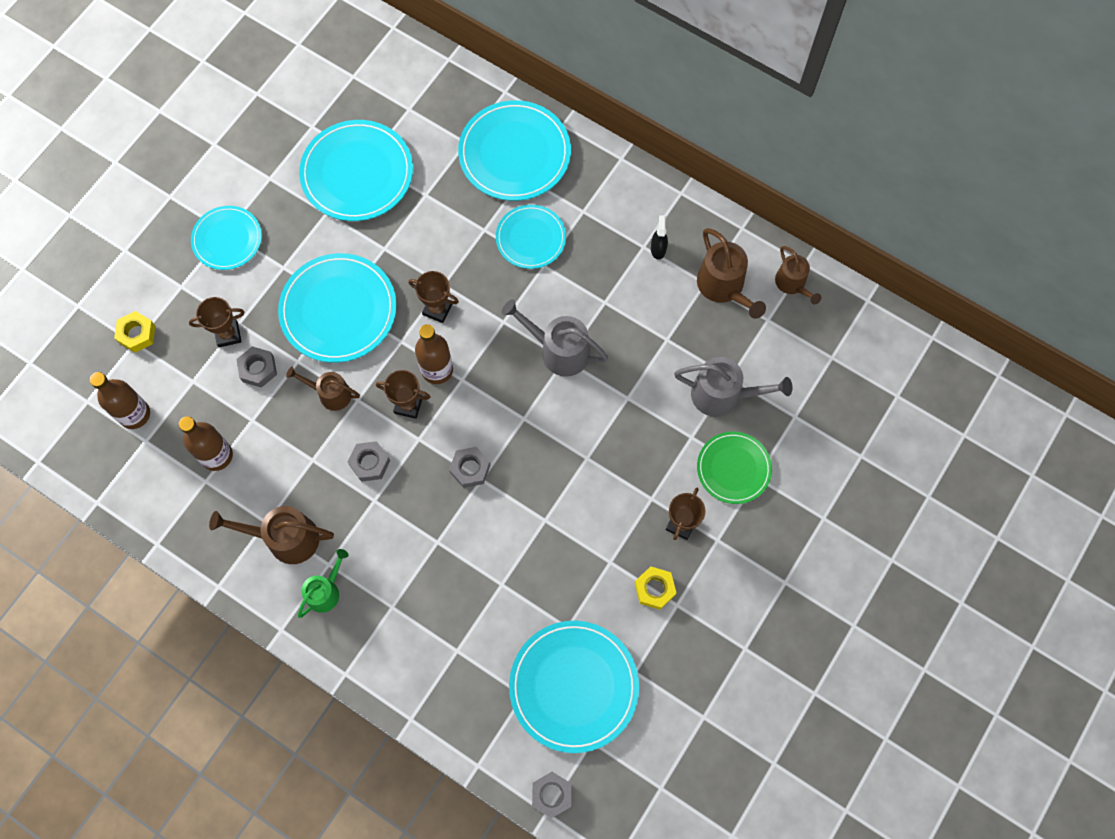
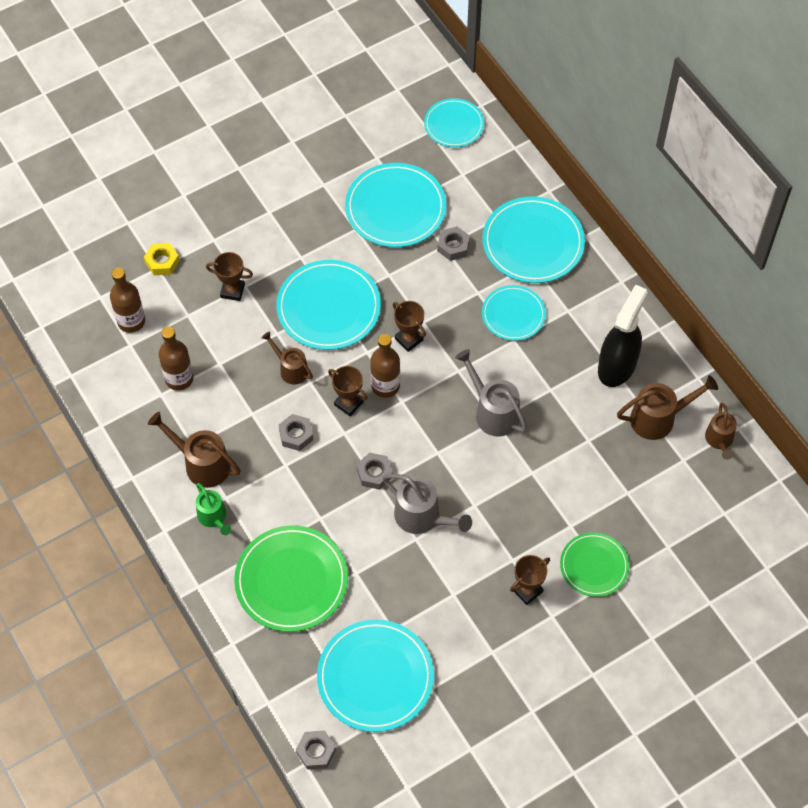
camera: 25 degrees right, 10 degrees down
turquoise plate [191,206,262,270] -> turquoise plate moved to [424,98,484,147]
grey nut [236,346,277,388] -> grey nut moved to [437,226,470,261]
green watering can [298,549,349,618] -> green watering can turned 90 degrees clockwise [196,483,231,535]
yellow nut [635,566,676,610] -> none
black spray bottle [651,215,668,260] -> black spray bottle [598,284,648,387], size x2.45
grey watering can [674,357,792,417] -> grey watering can moved to [383,474,472,534]
brown watering can [697,228,766,319] -> brown watering can turned 105 degrees counterclockwise [617,375,718,440]
none -> green plate [234,526,348,632]

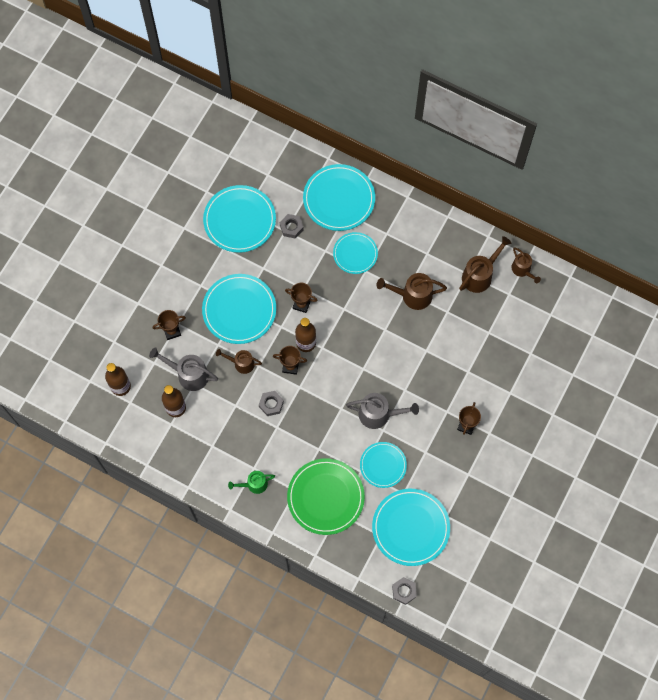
camera: 30 degrees left, 10 degrees up
yellow nut [144,243,180,275] -> none
brown watering can [148,412,241,488] -> brown watering can moved to [377,273,447,310]
green watering can [196,483,231,535] -> green watering can turned 135 degrees clockwise [228,471,275,494]
grey nut [357,453,392,490] -> none
turquoise plate [424,98,484,147] -> turquoise plate moved to [360,442,407,488]
grey watering can [455,349,527,437] -> grey watering can moved to [149,347,218,391]
green plate [560,532,629,597] -> none
black spray bottle [598,284,648,387] -> none

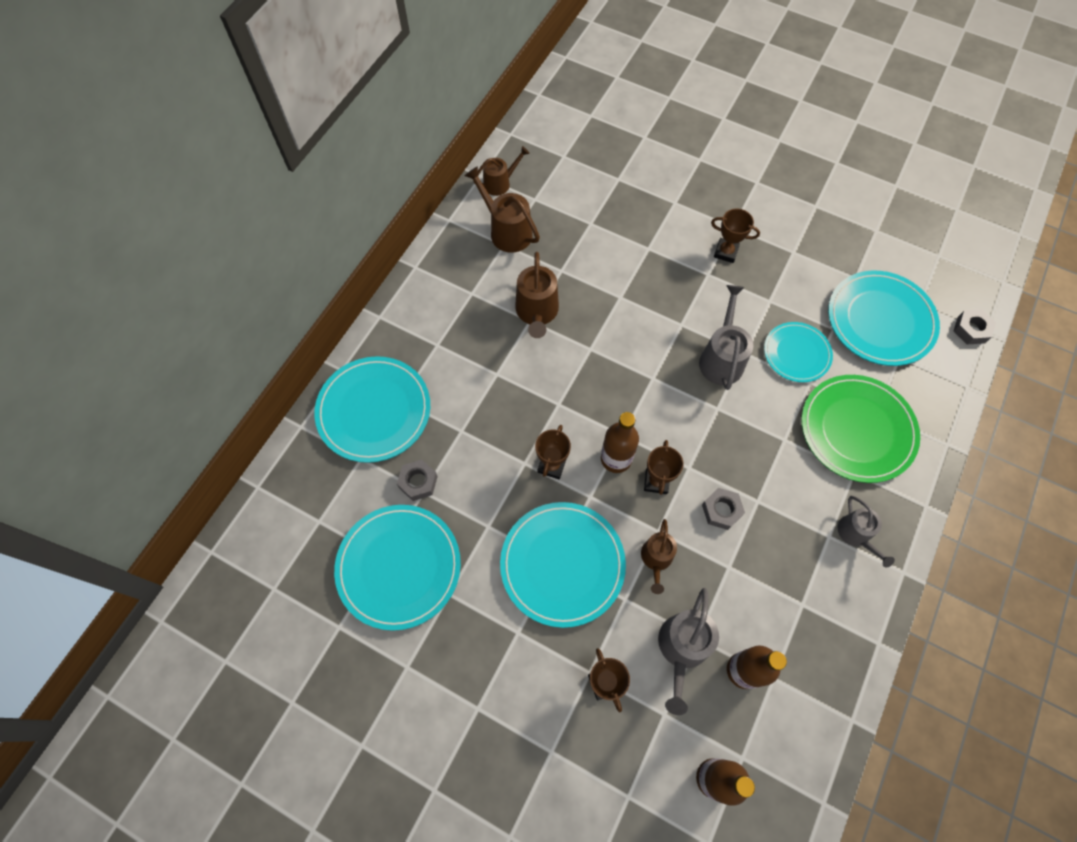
camera: 90 degrees left, 5 degrees down
green watering can [228,471,275,494] -> grey watering can [838,496,895,567]
turquoise plate [333,232,378,274] -> none

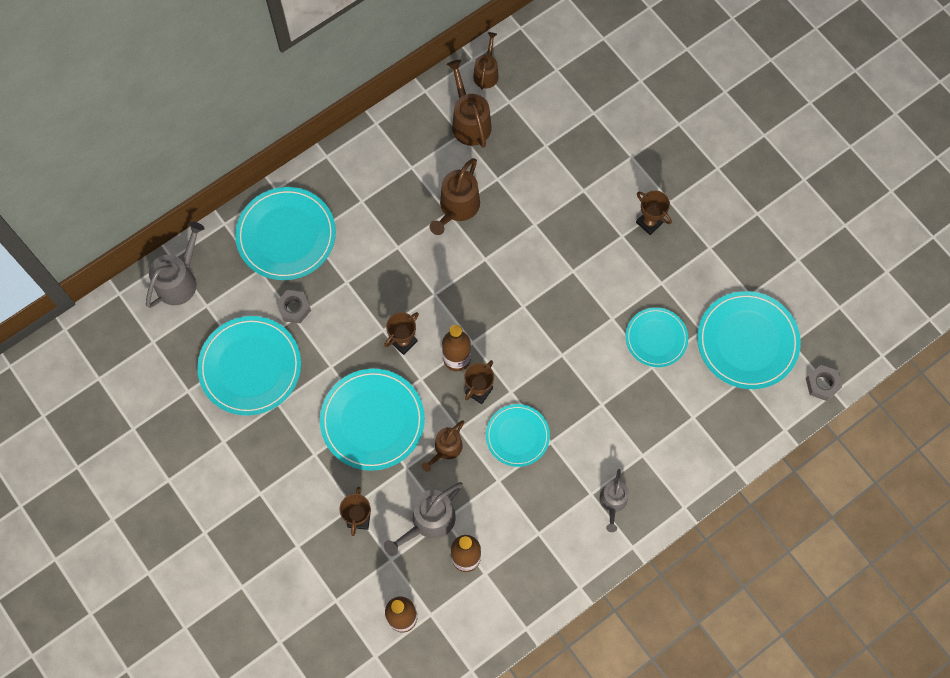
camera: 25 degrees right, 5 degrees up
brown watering can [473,146,530,196] -> brown watering can turned 75 degrees counterclockwise [473,32,499,90]
grey watering can [699,285,754,390] -> grey watering can moved to [146,222,205,308]
grey nut [702,488,745,530] -> turquoise plate [486,404,550,467]
green plate [802,375,920,483] -> none

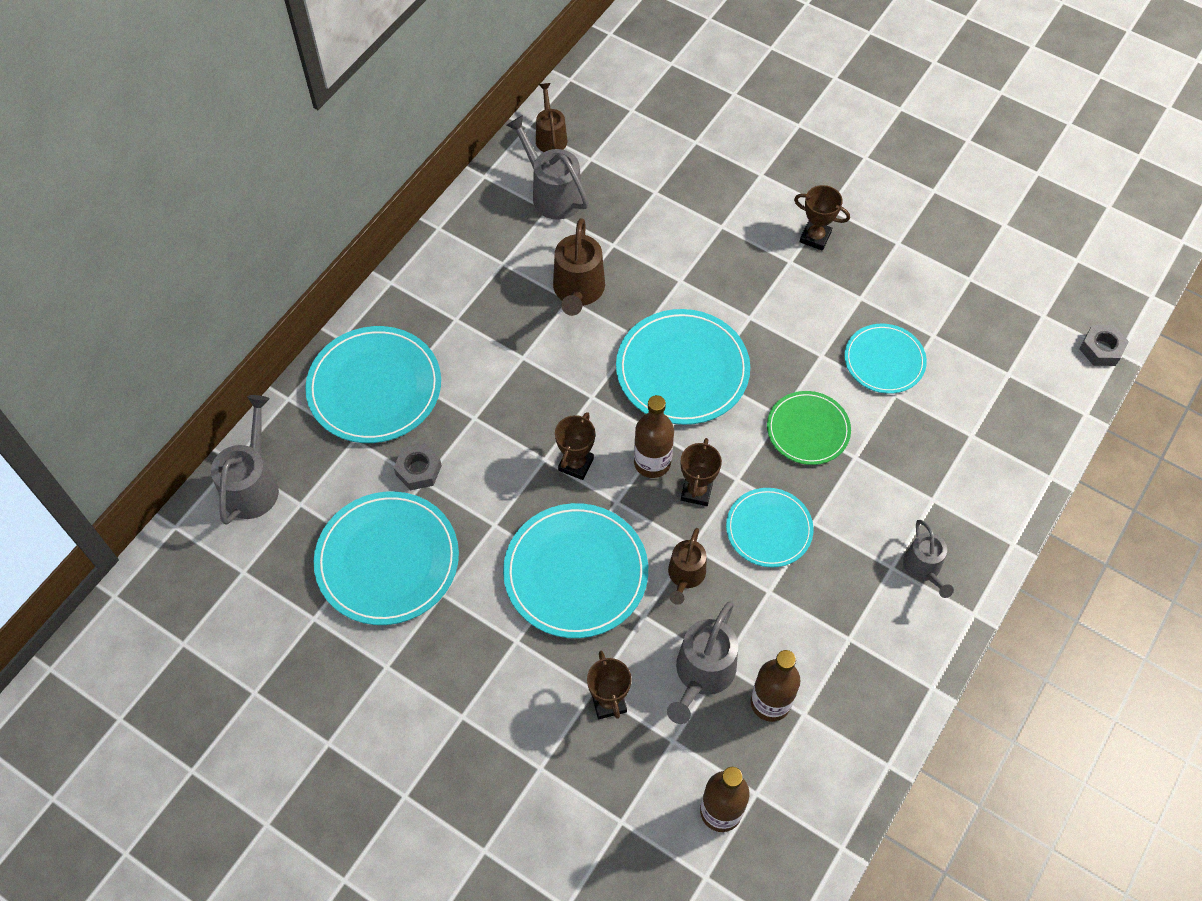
camera: 20 degrees left, 10 degrees down
brown watering can [447,60,491,148] -> grey watering can [506,115,589,220]
turquoise plate [697,291,801,389] -> turquoise plate moved to [616,309,750,425]
none -> green plate [767,391,851,465]

